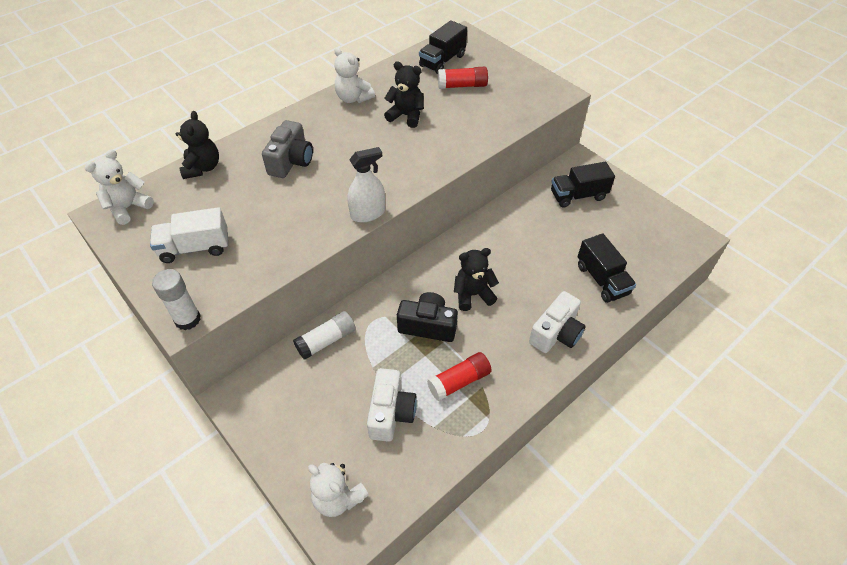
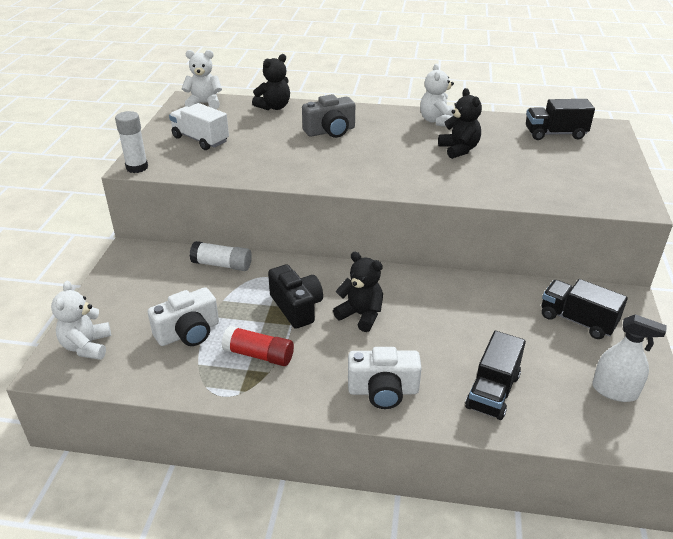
camera: 50 degrees right, 15 degrees down
white spray bottle [347,147,385,222] -> white spray bottle moved to [592,314,667,402]
red glue stick [438,67,488,89] -> none

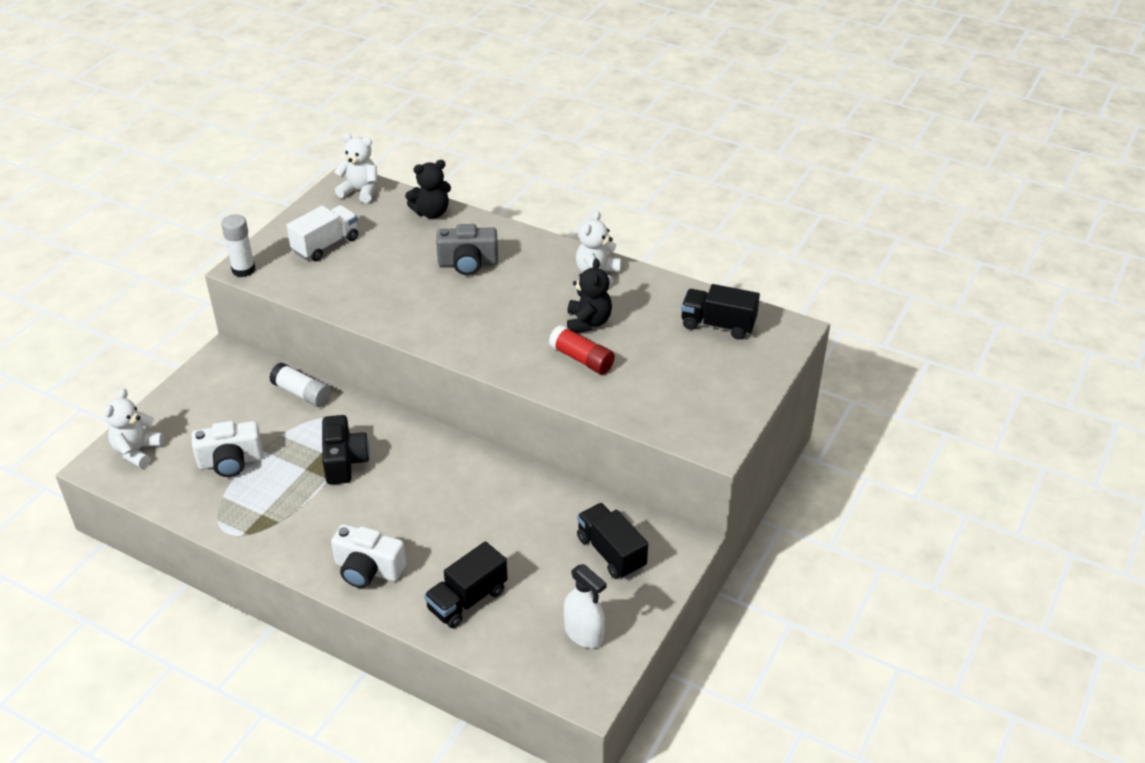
camera: 20 degrees right, 5 degrees up
white truck [169,103,229,150] -> white truck turned 75 degrees clockwise [286,205,358,261]
red glue stick [221,326,294,366] -> red glue stick moved to [549,325,615,374]
black teddy bear [333,252,383,332] -> none

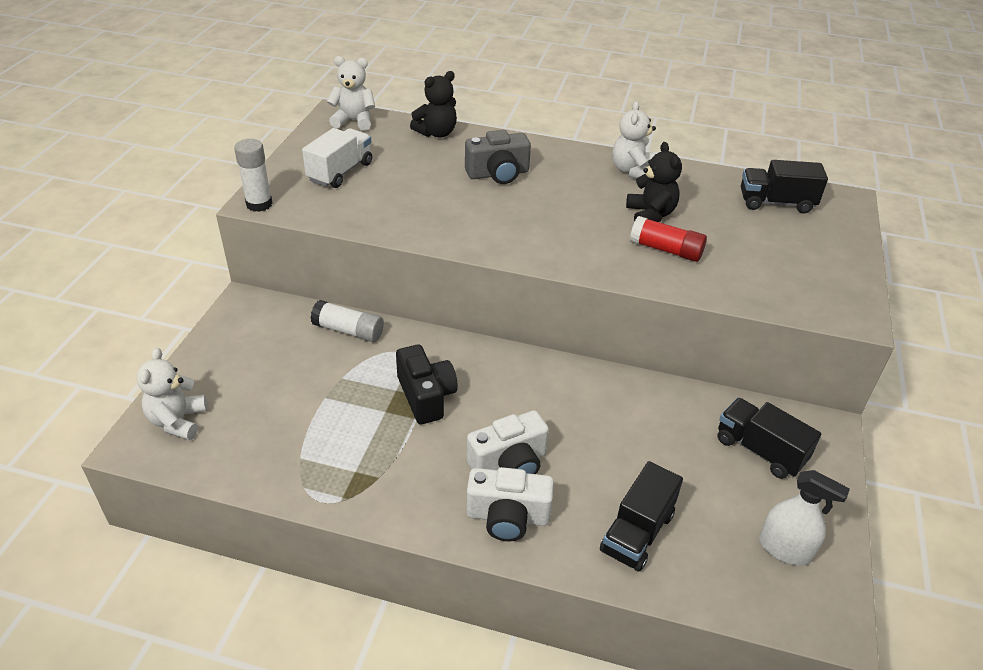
camera: 15 degrees left, 0 degrees up
white camera [192,421,263,477] -> white camera moved to [467,410,549,474]

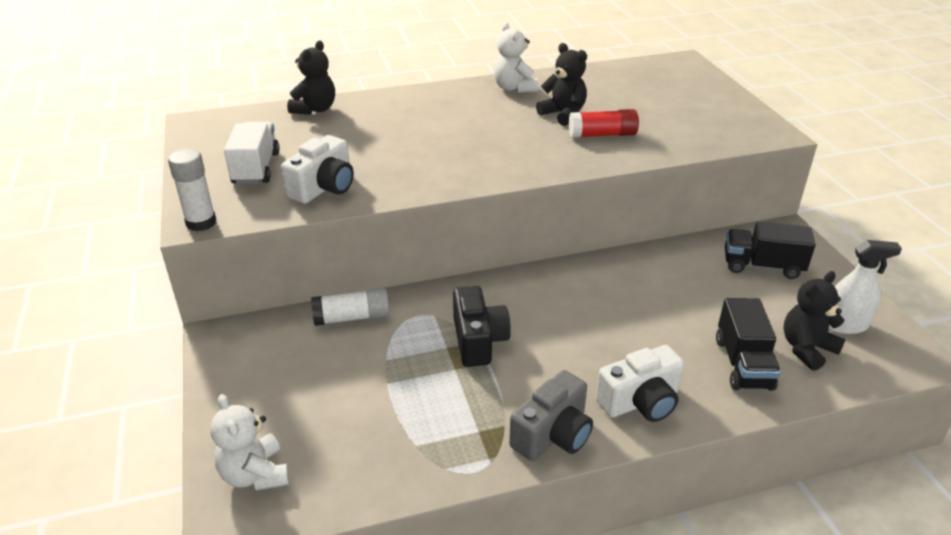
camera: 30 degrees left, 5 degrees down
white teddy bear [327,56,375,131] -> none
black camera [396,345,458,424] -> black camera turned 45 degrees clockwise [453,286,511,367]
grey camera [465,130,531,184] -> grey camera moved to [509,370,593,461]
white camera [467,410,549,474] -> white camera moved to [281,135,354,204]
black truck [741,160,828,214] -> none
none -> black teddy bear [783,271,845,371]

